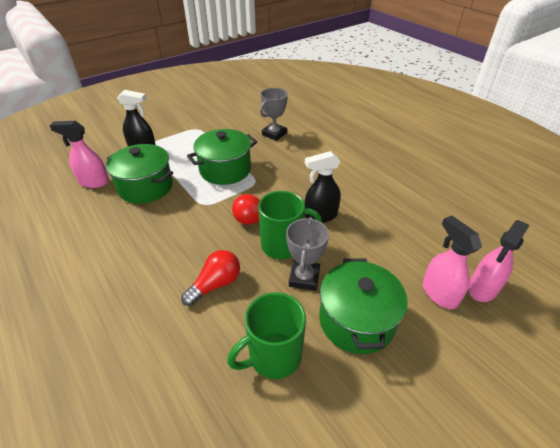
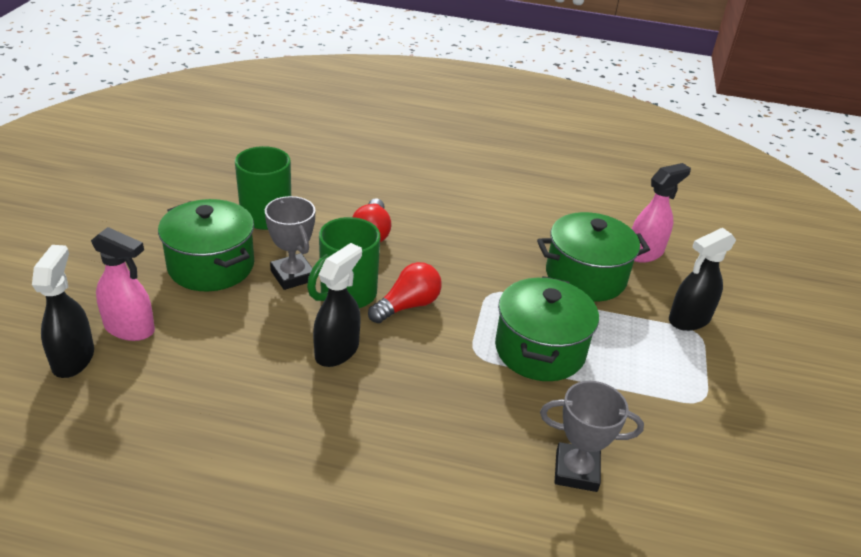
camera: 135 degrees right, 5 degrees down
grey trophy [260,88,288,141] -> grey trophy turned 75 degrees counterclockwise [540,381,644,492]
pink spray bottle [468,220,530,302] -> black spray bottle [32,245,94,378]

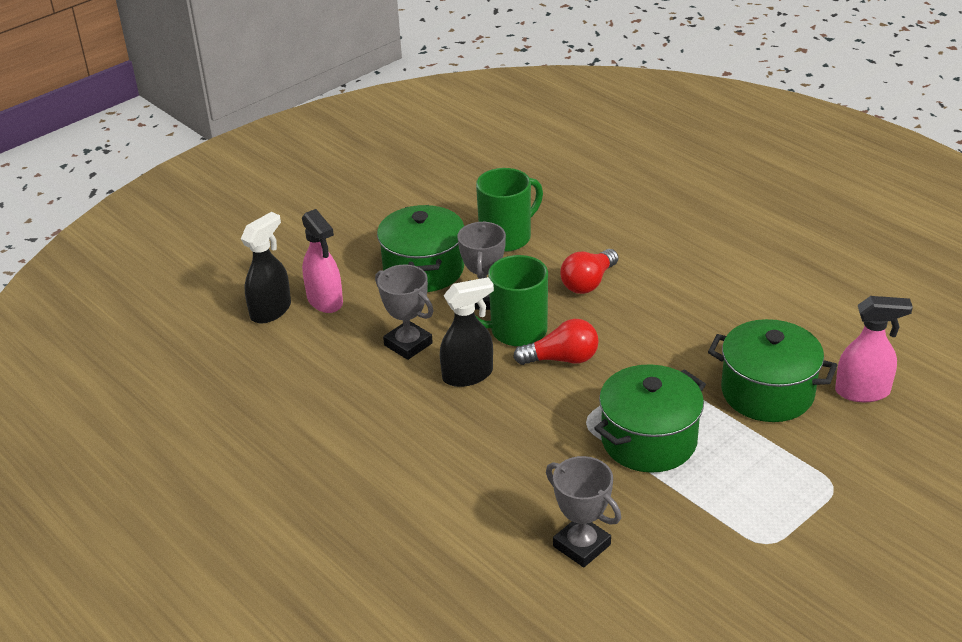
camera: 40 degrees right, 0 degrees up
black spray bottle [669,228,736,331] -> none
none -> grey trophy [375,264,434,360]

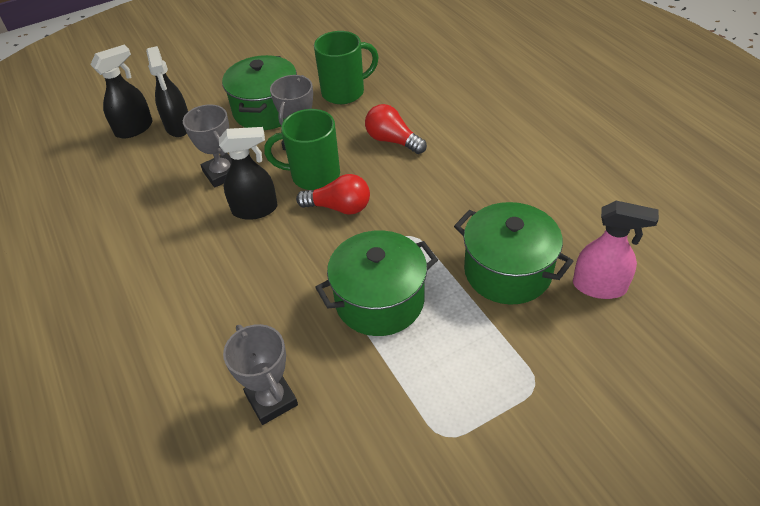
camera: 15 degrees right, 10 degrees up
pink spray bottle [302,209,343,313] -> black spray bottle [146,46,188,137]
red light bulb [560,249,618,294] -> red light bulb turned 75 degrees clockwise [365,104,427,154]

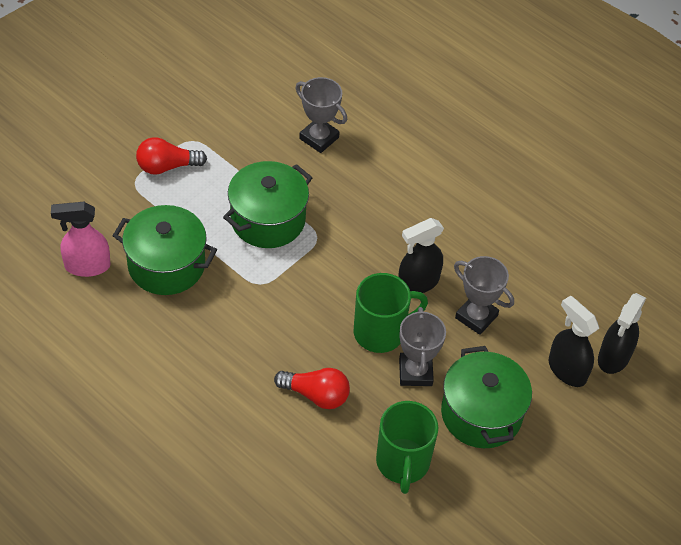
camera: 155 degrees right, 5 degrees up
red light bulb [296,174,370,215] -> red light bulb moved to [136,137,207,175]
green mug [314,31,379,104] -> green mug turned 45 degrees counterclockwise [376,401,438,494]

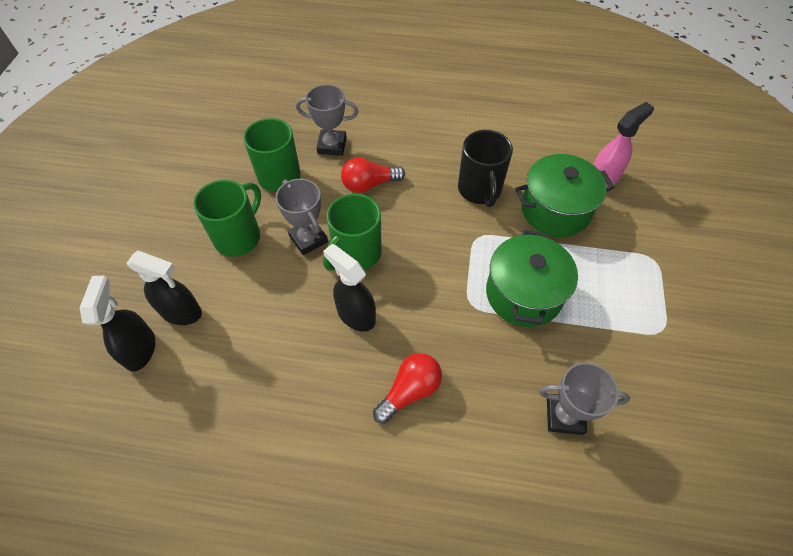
camera: 150 degrees right, 5 degrees up
red light bulb [136,137,207,175] -> red light bulb moved to [373,353,442,424]
black spray bottle [398,218,444,293] -> black spray bottle turned 75 degrees counterclockwise [323,244,376,332]
green pot [441,346,532,448] -> green mug [193,180,261,257]
grey trophy [454,256,514,335] -> grey trophy moved to [296,84,358,156]
none -> black mug [458,130,513,207]

